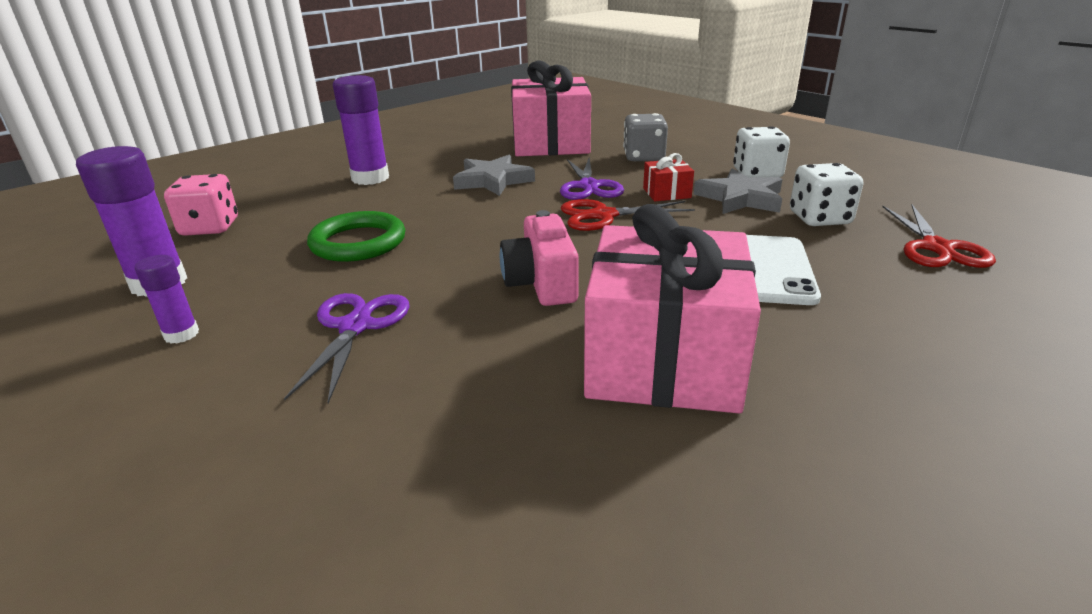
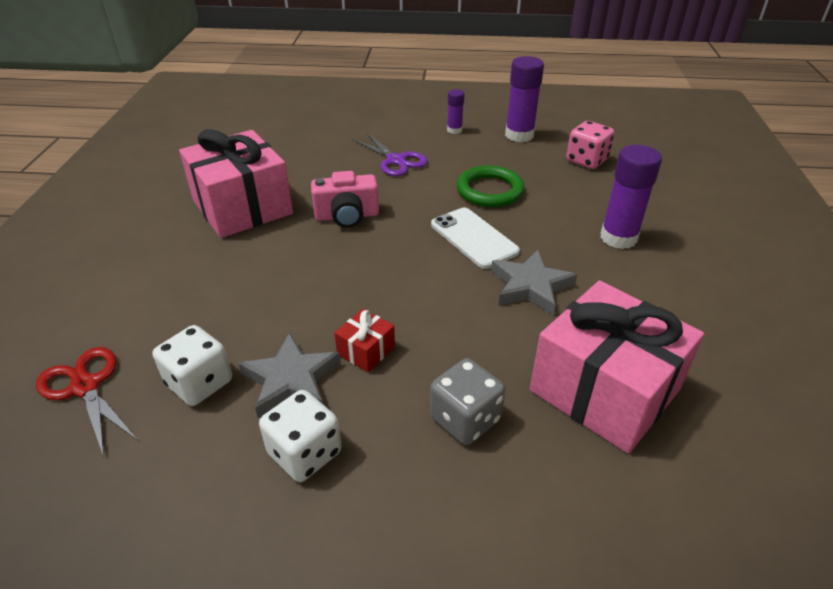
camera: 135 degrees right, 10 degrees up
pink camera [500,210,578,306] -> pink camera turned 135 degrees clockwise [311,171,379,228]
purple scissors [560,157,624,200] -> none
red scissors [561,199,695,231] -> none
white phone [746,235,821,305] -> white phone moved to [431,208,520,269]

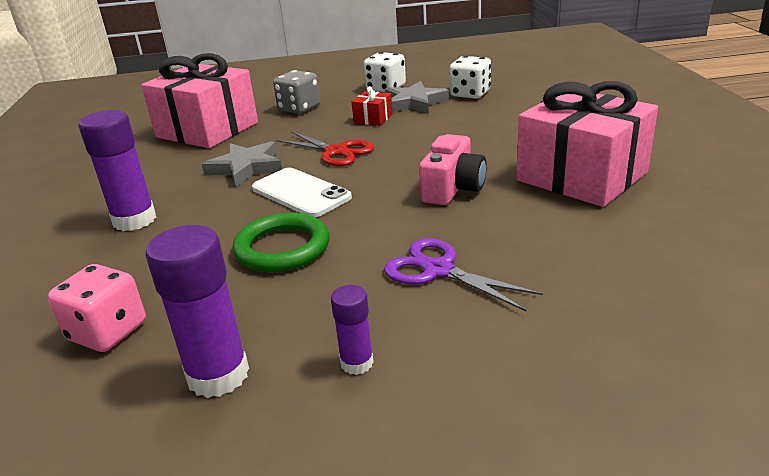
camera: 170 degrees right, 10 degrees down
red scissors [36,347,137,457] -> red scissors moved to [276,131,375,166]
pink camera [311,171,379,228] -> pink camera turned 135 degrees clockwise [419,134,487,205]

